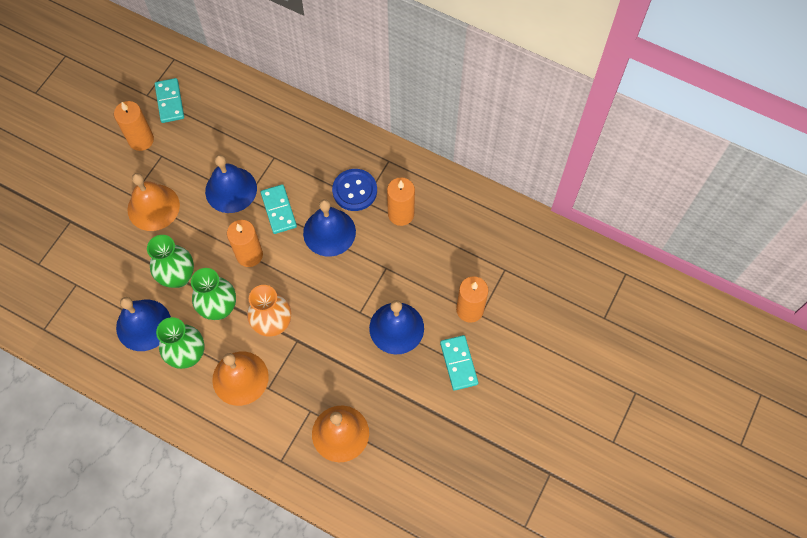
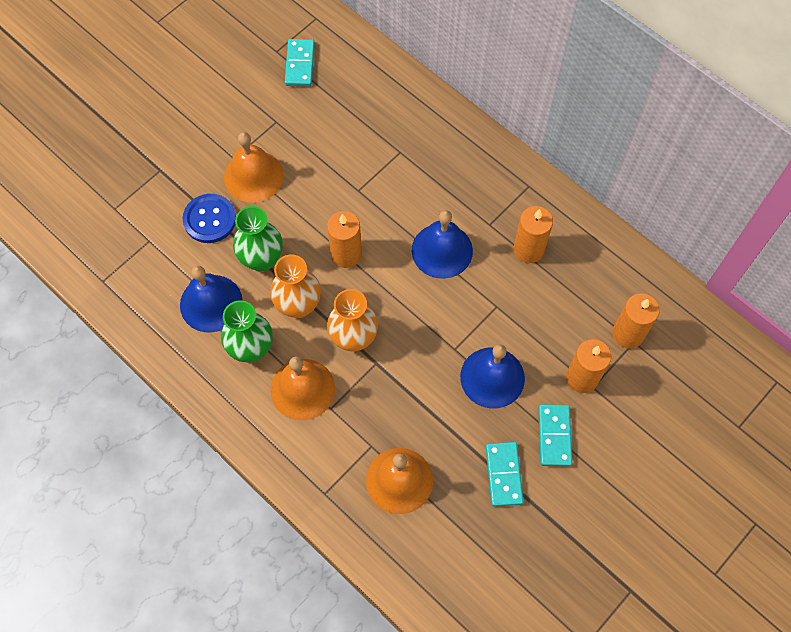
camera: 15 degrees right, 0 degrees up
orange candle [114,101,154,151] -> orange candle moved to [612,293,660,349]
green vase [191,268,236,320] -> orange vase [270,255,321,318]
blue bell [205,155,257,213] -> none
turquoise domino [261,184,297,234] -> turquoise domino moved to [486,442,523,507]
blue button [332,169,377,211] -> blue button moved to [183,194,236,243]

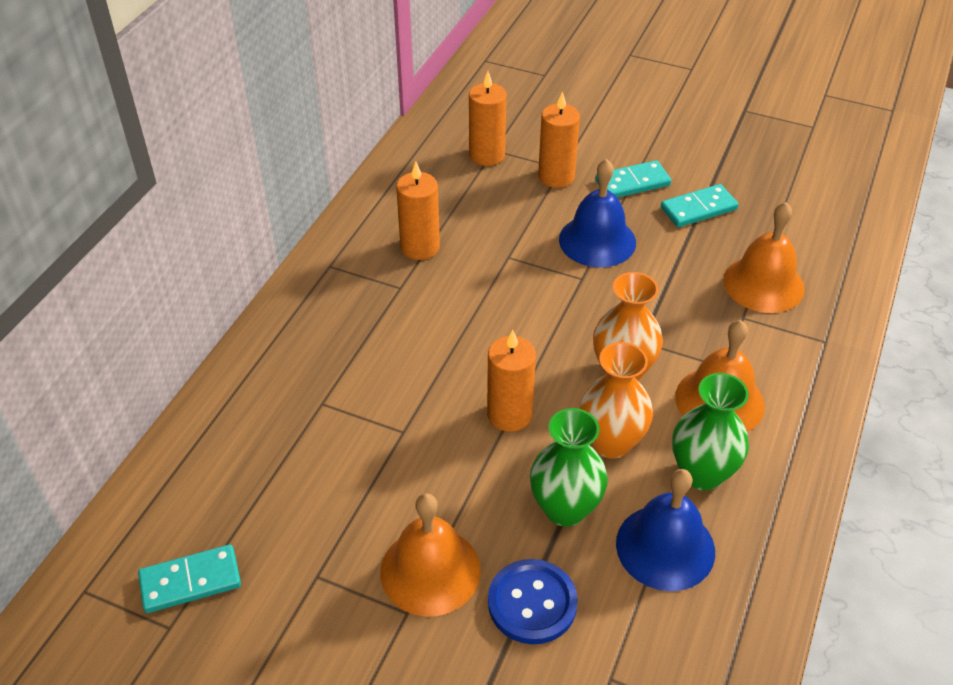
camera: 110 degrees left, 20 degrees down
blue bell [412,210,473,279] -> none

